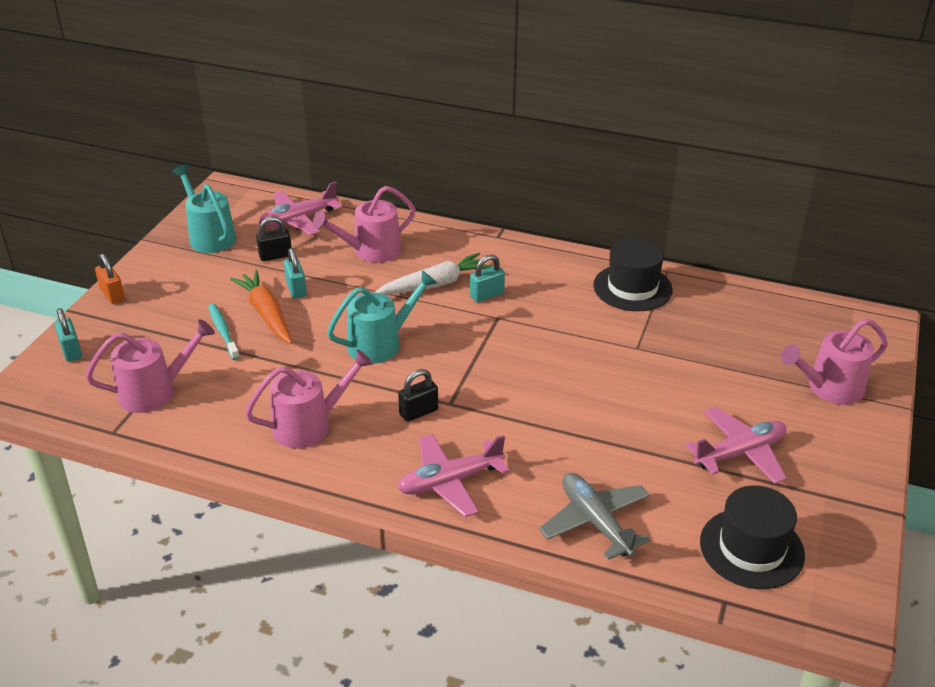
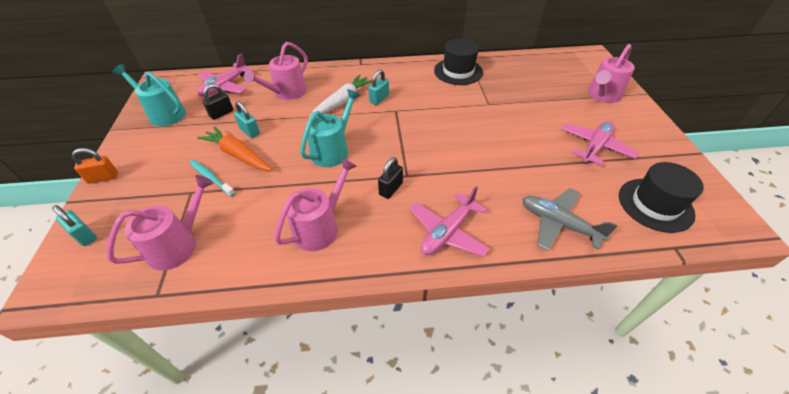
camera: 25 degrees left, 10 degrees up
orange padlock [95,253,125,304] -> orange padlock turned 45 degrees counterclockwise [72,148,118,184]

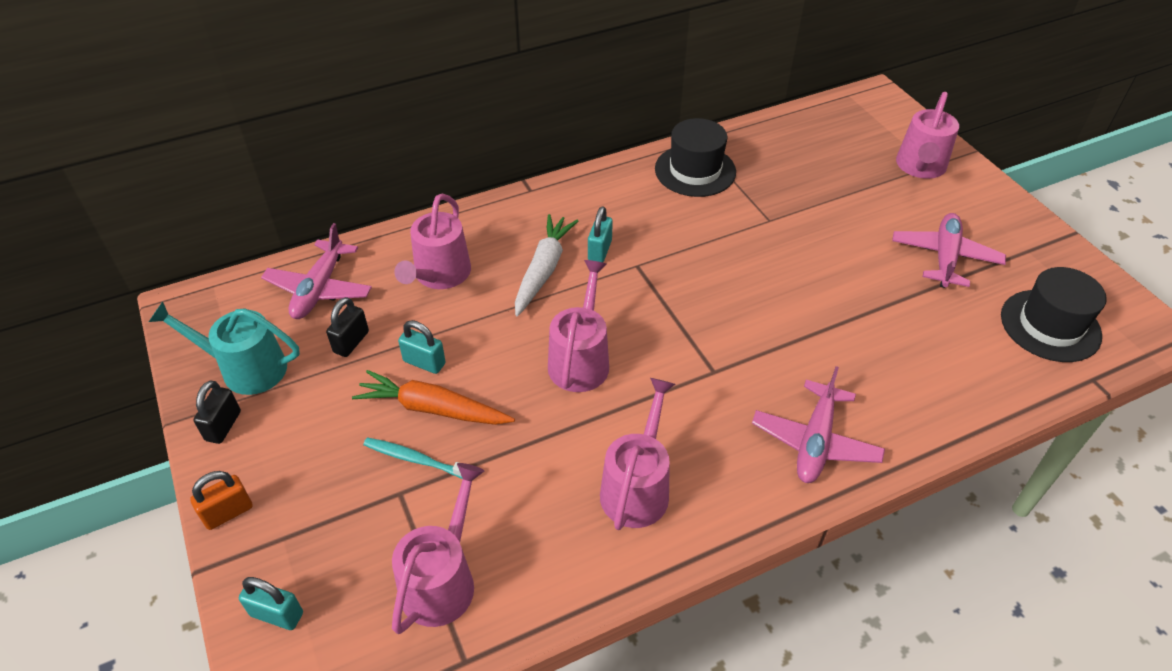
camera: 20 degrees left, 0 degrees up
turquoise watering can [300,89,361,167] -> pink watering can [548,260,609,392]
black padlock [378,157,403,199] -> black padlock moved to [194,380,241,444]
grey plane [522,188,617,251] -> none

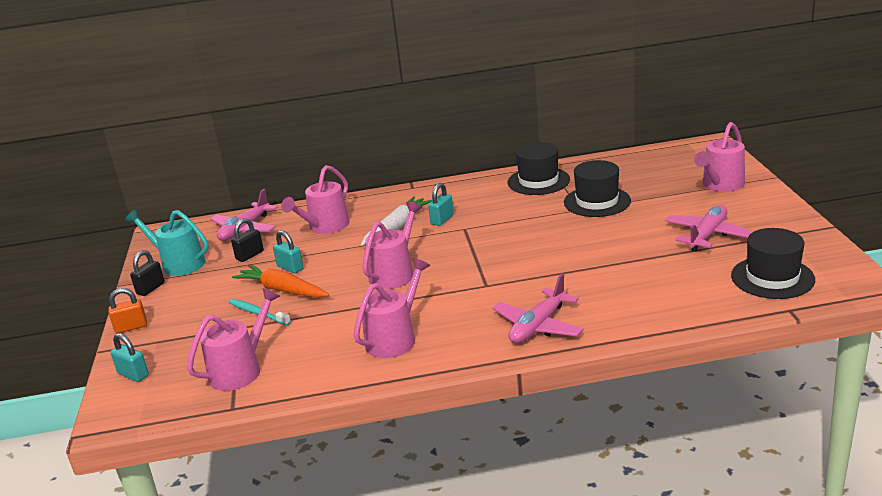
camera: 20 degrees right, 20 degrees down
none -> black hat [564,160,631,217]

